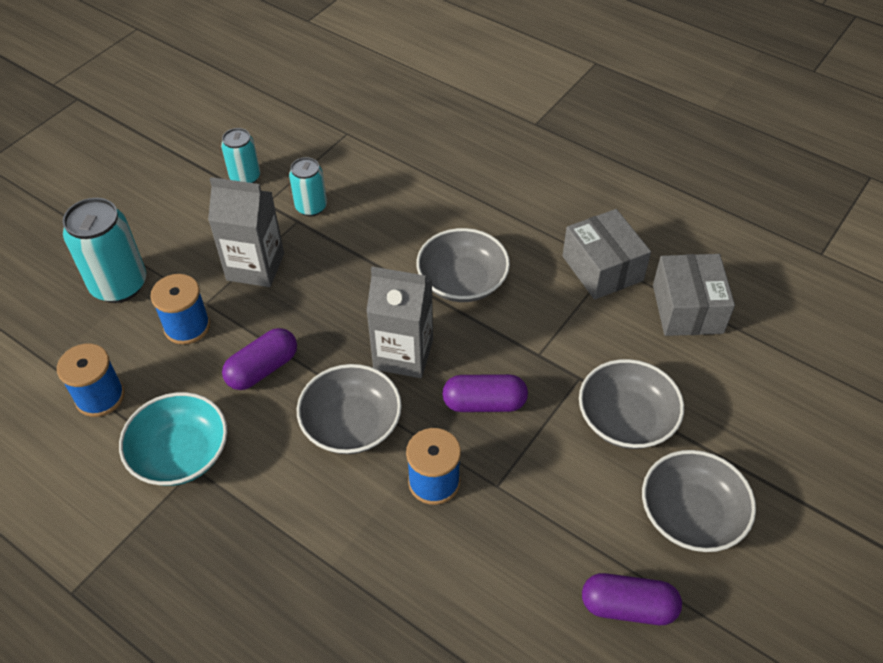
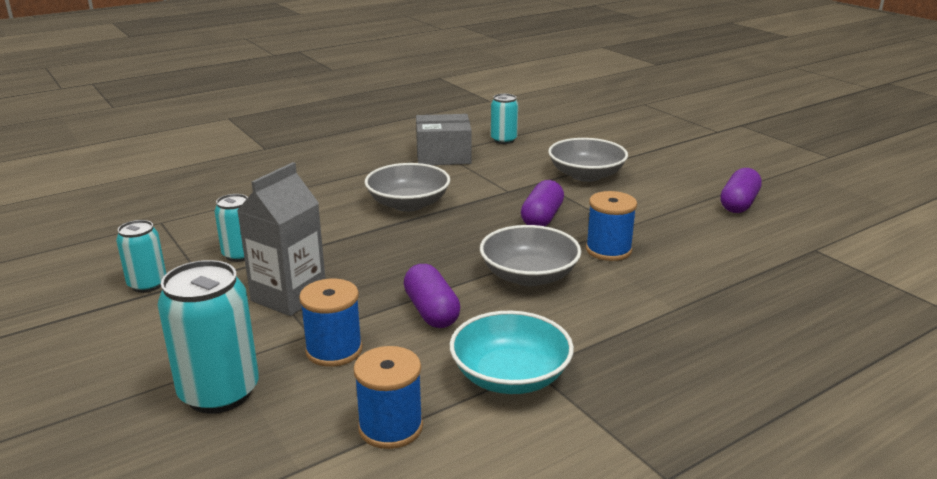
camera: 70 degrees left, 25 degrees down
grey carton [366,267,433,378] -> none
grey bowl [642,450,756,552] -> none
grey box [653,254,735,336] -> turquoise can [491,94,518,144]

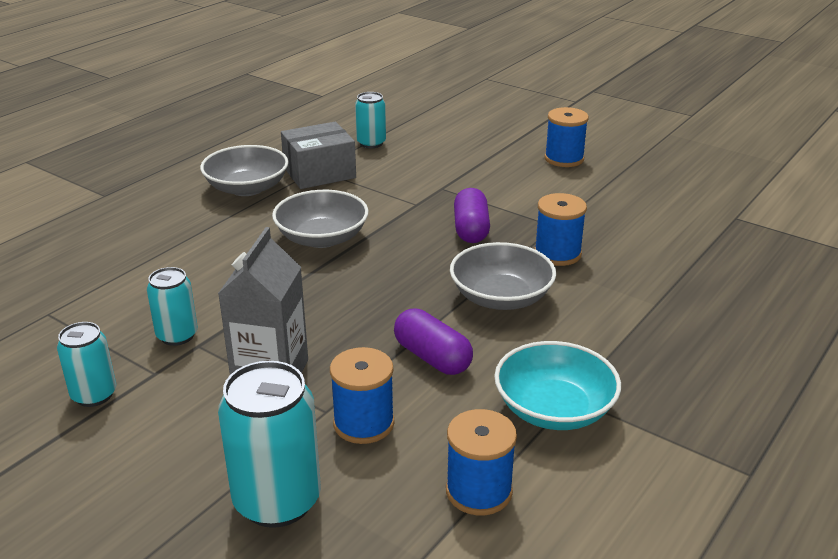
camera: 20 degrees left, 5 degrees up
grey bowl [548,138,628,182] -> grey bowl moved to [200,145,289,196]
purple capsule [720,168,762,213] -> none
none -> blue spool [544,107,589,167]

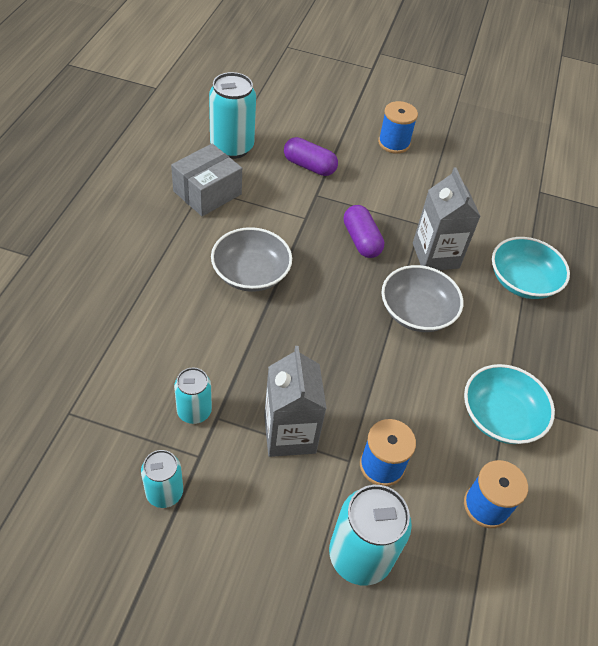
camera: 25 degrees left, 20 degrees up
grey bowl [200,145,289,196] -> none
turquoise can [355,92,386,148] -> turquoise can [209,72,256,159], size x1.69
purple capsule [394,309,473,375] -> purple capsule moved to [284,137,338,176]
blue spool [534,193,587,266] -> grey carton [413,167,481,270]
none -> turquoise bowl [492,237,570,299]

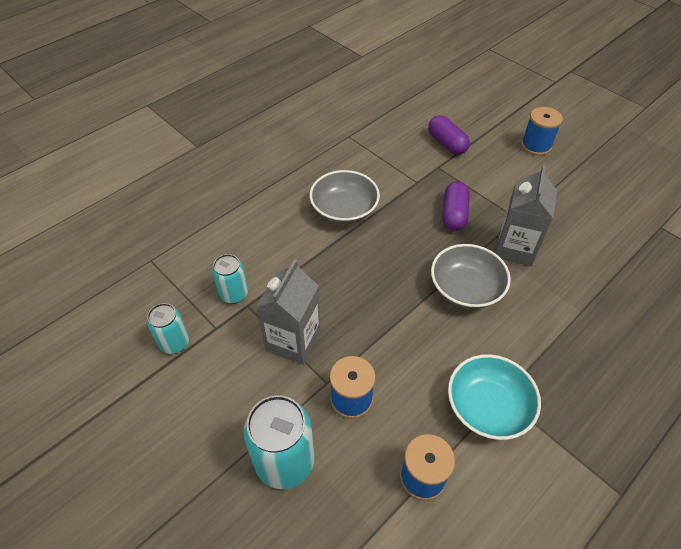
camera: 35 degrees right, 0 degrees up
grey box [171,144,242,216] -> none
turquoise can [209,72,256,159] -> none
turquoise bowl [492,237,570,299] -> none

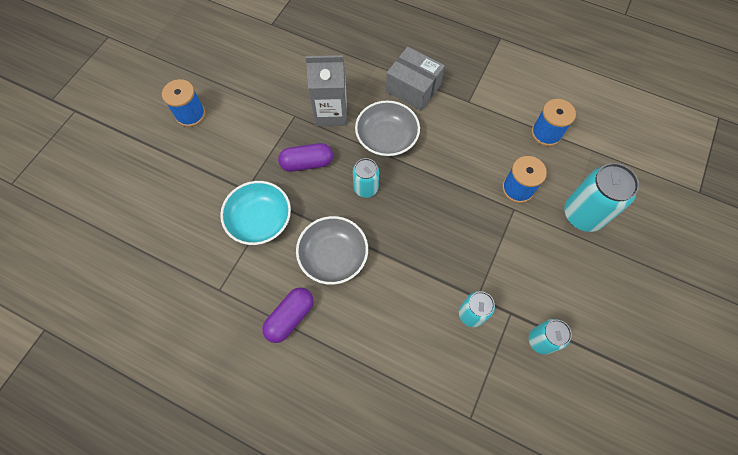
camera: 110 degrees left, 15 degrees up
grey carton [256,259,321,365] -> none
purple capsule [428,115,470,155] -> purple capsule moved to [262,288,314,343]
turquoise bowl [448,354,541,440] -> turquoise bowl moved to [220,181,291,245]
none -> turquoise can [353,158,379,198]
none -> grey box [386,47,445,111]

